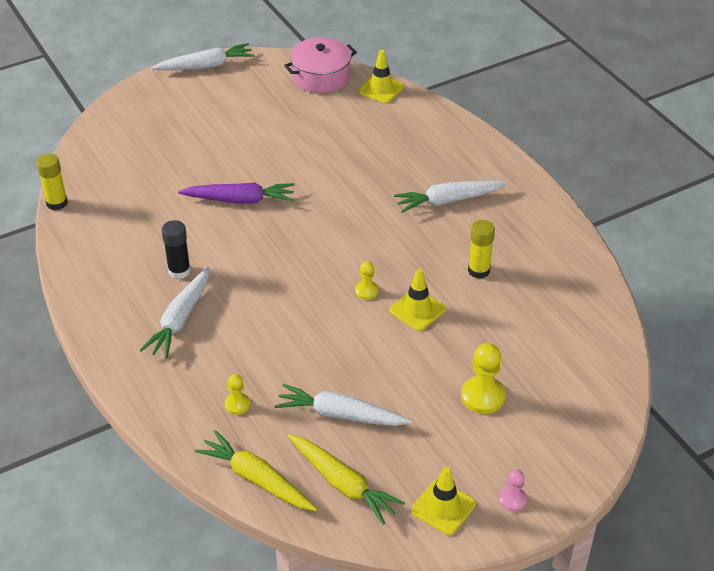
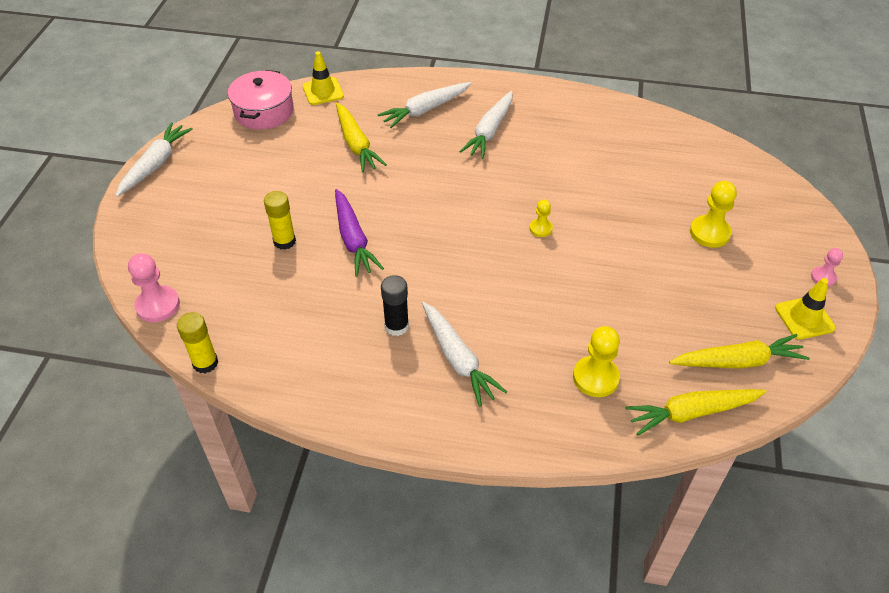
camera: 50 degrees left, 5 degrees up
purple carrot [178,183,295,204] -> purple carrot turned 120 degrees clockwise [335,189,384,277]
yellow pawn [225,374,250,415] -> yellow pawn [573,326,620,397], size x1.73
white carrot [275,384,412,426] -> white carrot moved to [377,82,471,128]
yellow traffic cone [389,269,446,331] -> none
yellow glue stick [468,220,495,279] -> yellow glue stick moved to [264,191,296,250]
none -> pink pawn [128,253,180,322]
none -> yellow carrot [336,103,387,173]

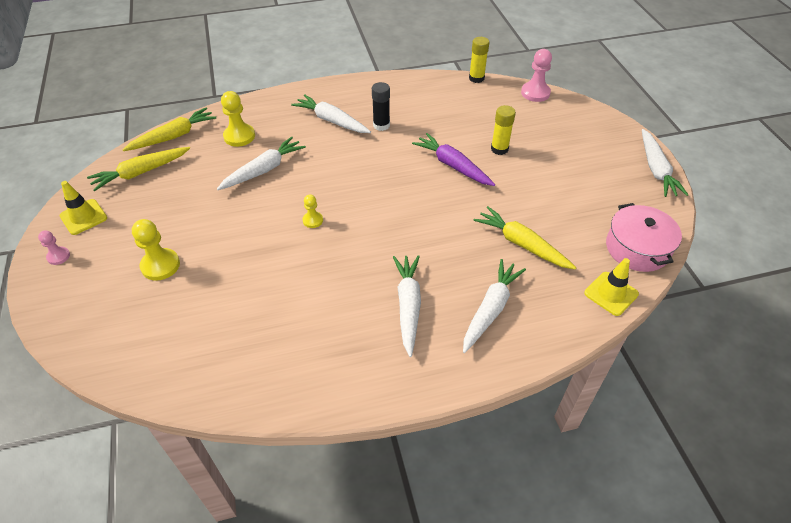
camera: 155 degrees right, 0 degrees up
none -> white carrot [217,137,306,190]

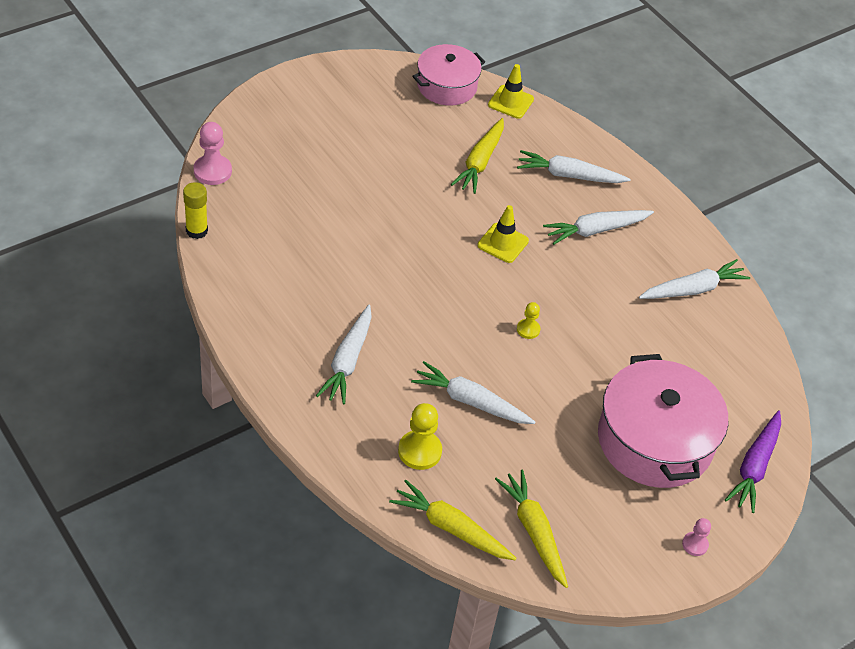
camera: 115 degrees left, 0 degrees up
yellow traffic cone [59,181,107,235] -> yellow traffic cone moved to [478,205,529,263]
yellow carrot [87,147,190,191] -> yellow carrot turned 150 degrees counterclockwise [495,470,568,588]
yellow pawn [132,219,180,281] -> pink pot [598,354,728,488]
black glue stick [372,82,390,131] -> none
purple carrot [412,133,495,186] -> purple carrot moved to [725,410,781,513]
yellow glue stick [491,105,516,155] -> none
white carrot [642,129,689,197] -> white carrot moved to [639,259,750,299]

